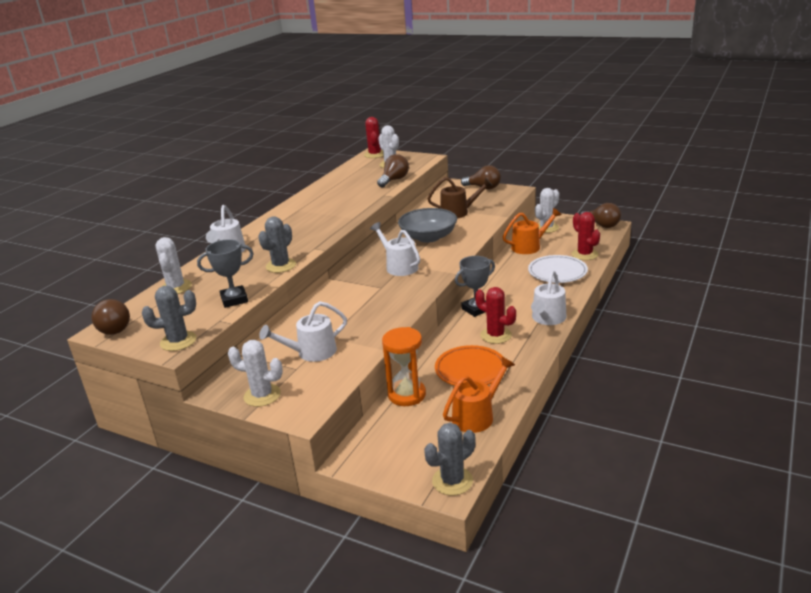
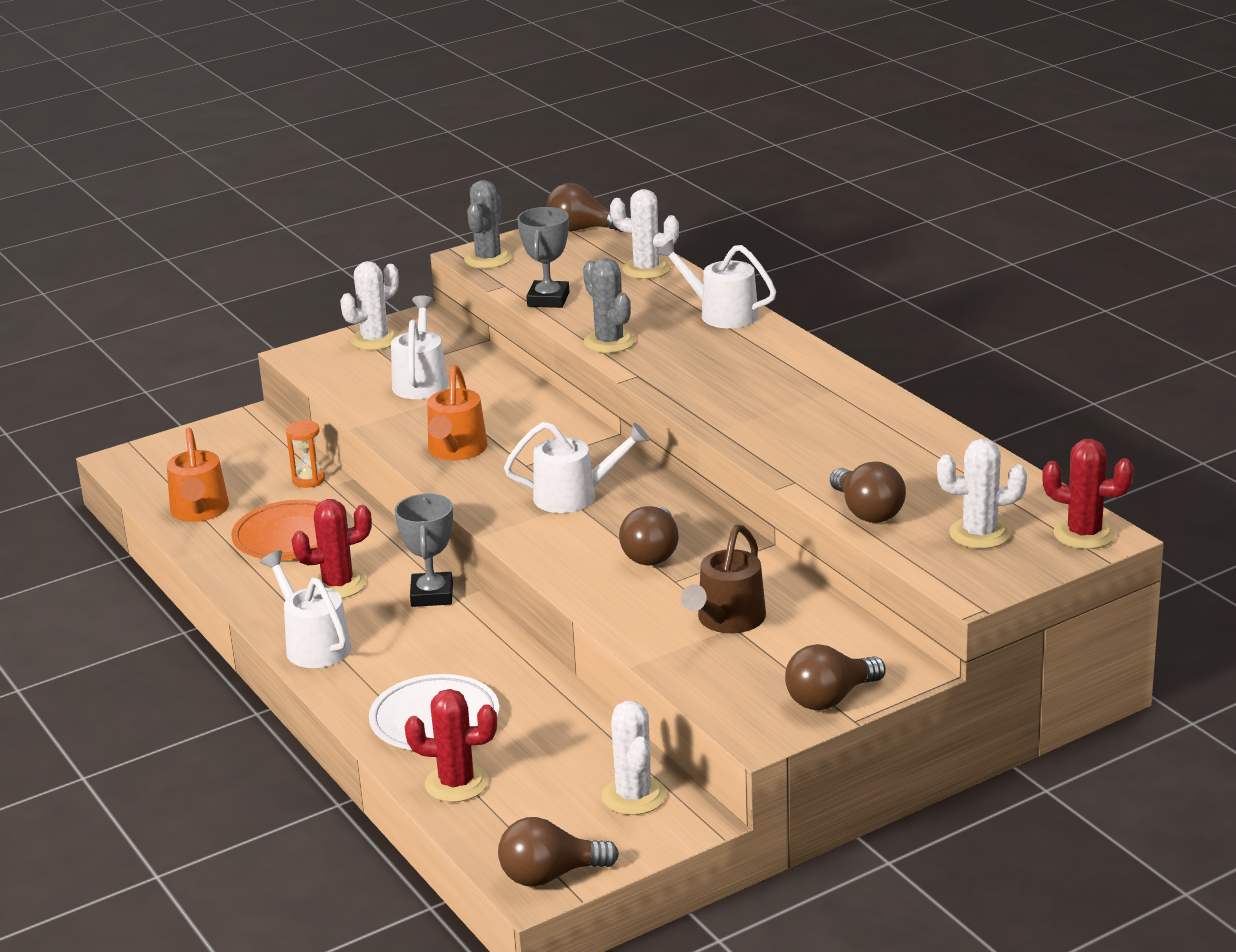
camera: 120 degrees right, 0 degrees up
orange hourglass [382,327,426,406] -> orange hourglass [286,420,325,488], size x0.58
grey bowl [398,208,457,243] -> brown light bulb [619,506,679,566]
grey cactus [424,423,476,496] -> none
orange watering can [503,208,562,254] -> orange watering can moved to [427,365,488,461]

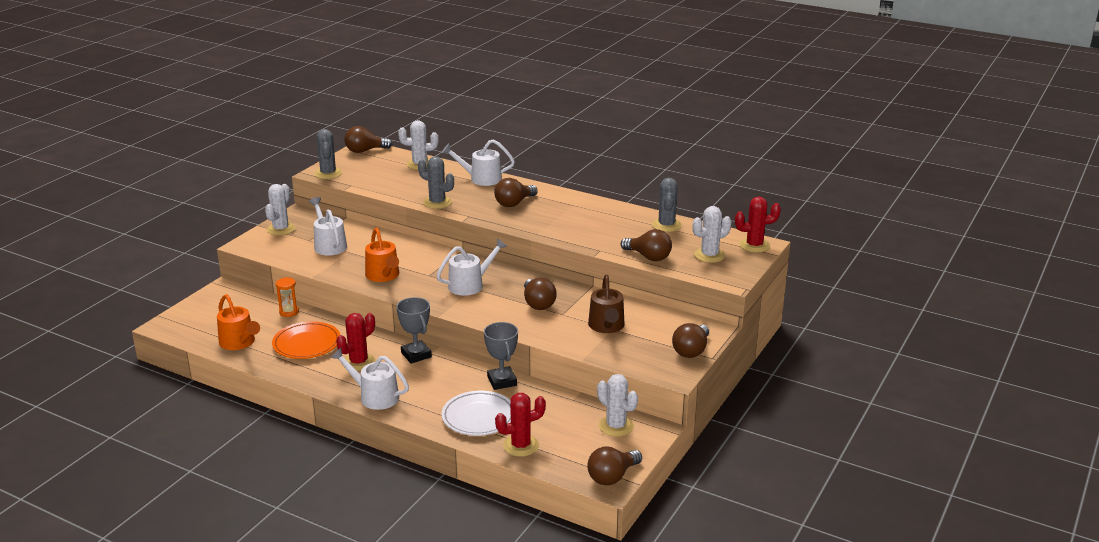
camera: 30 degrees left, 0 degrees up
grey trophy [517,207,569,308] -> grey trophy moved to [484,322,518,390]
none -> brown light bulb [494,178,538,207]
none -> grey cactus [652,178,682,232]

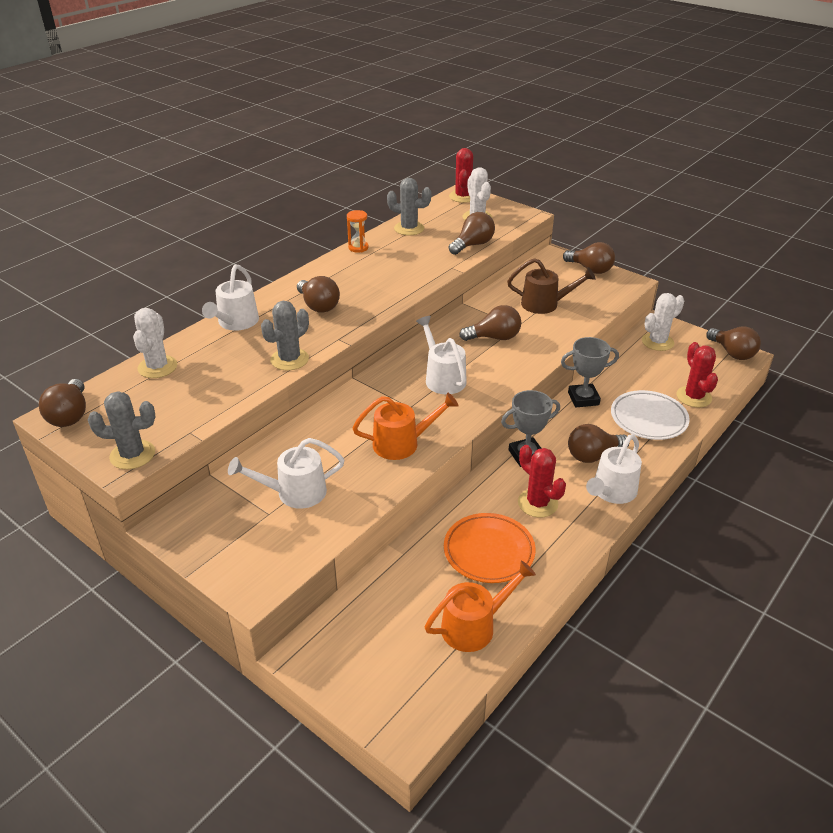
camera: 80 degrees left, 10 degrees up
white cactus [265,184,295,235] -> none
orange hourglass [276,277,299,317] -> orange hourglass moved to [347,210,368,253]
none -> brown light bulb [568,424,629,463]

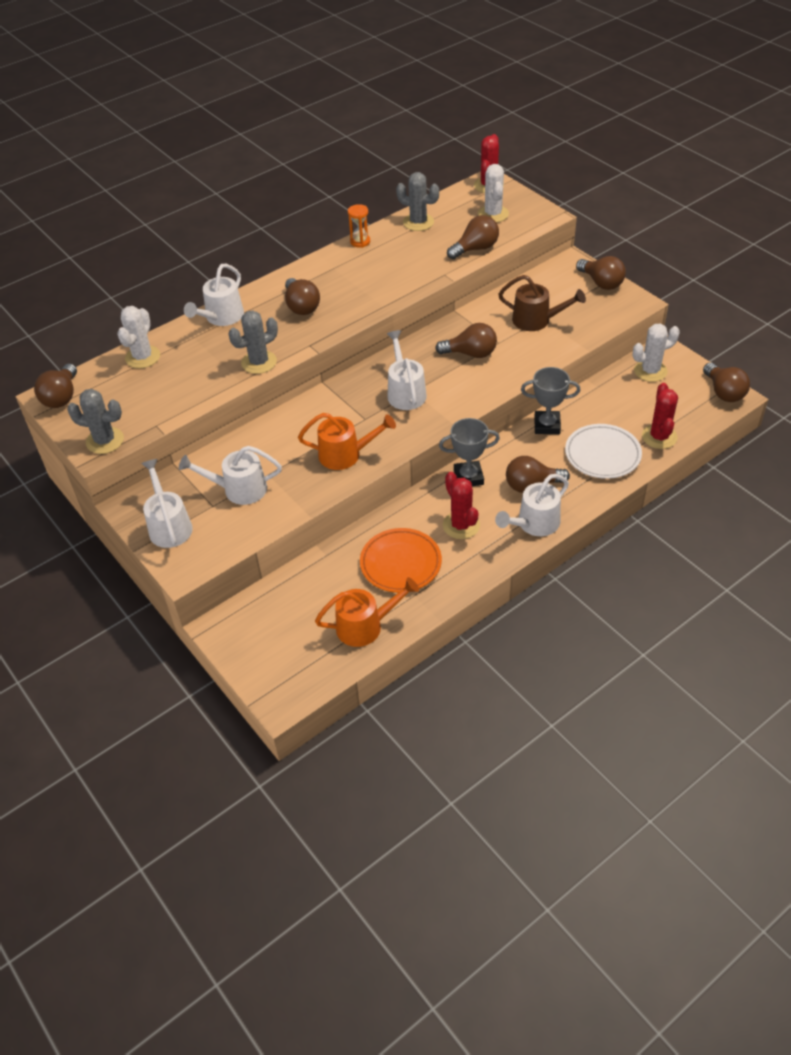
camera: 15 degrees right, 10 degrees up
none -> white watering can [141,459,193,548]

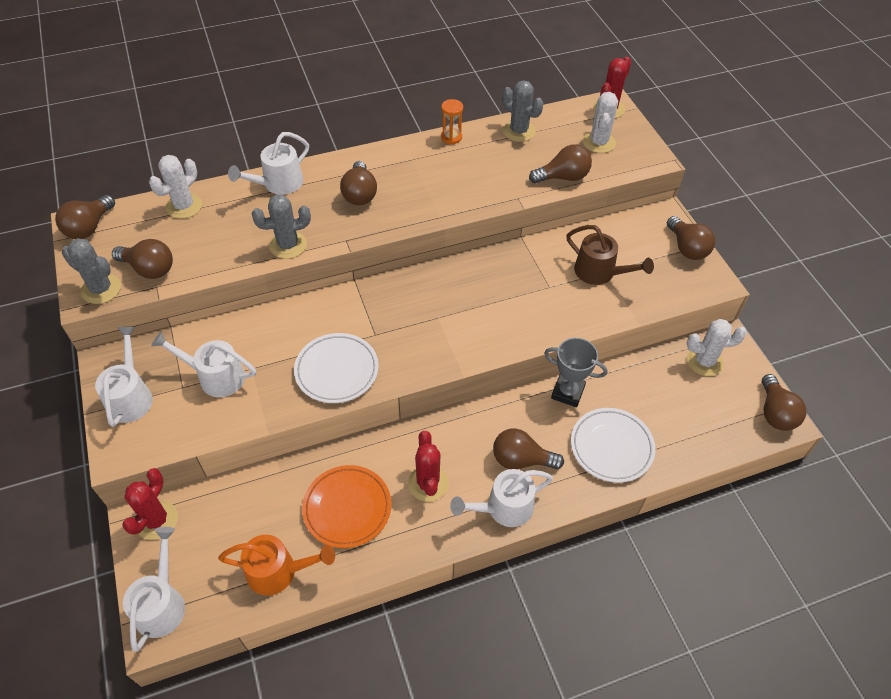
camera: 15 degrees right, 5 degrees up
orange watering can [298,413,396,470] -> white plate [294,333,379,403]
white watering can [387,330,427,410] -> white watering can moved to [123,527,185,652]
brown light bulb [435,323,497,358] -> brown light bulb moved to [112,239,173,279]
grey trophy [439,418,500,486] -> none
red cactus [642,383,678,449] -> red cactus moved to [122,468,178,540]

